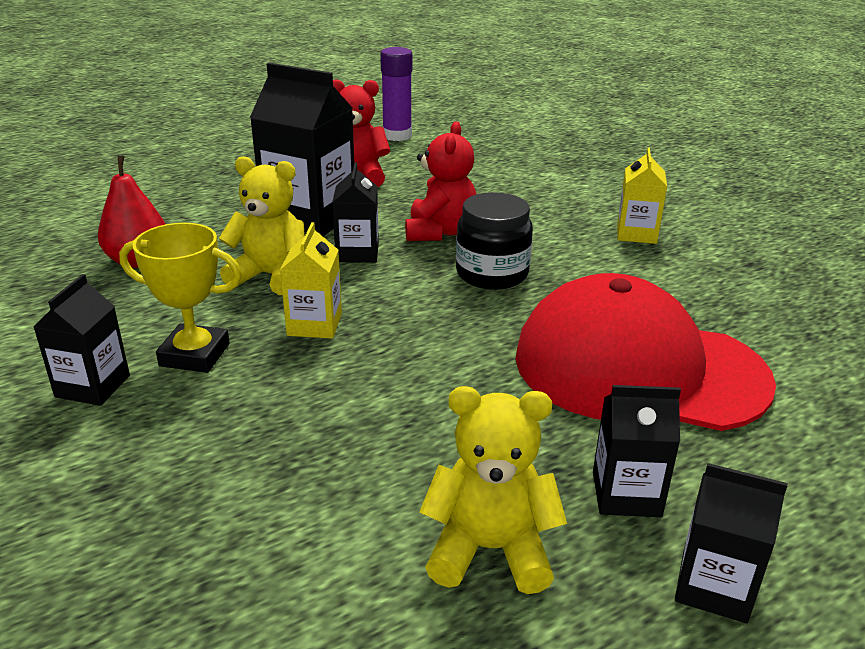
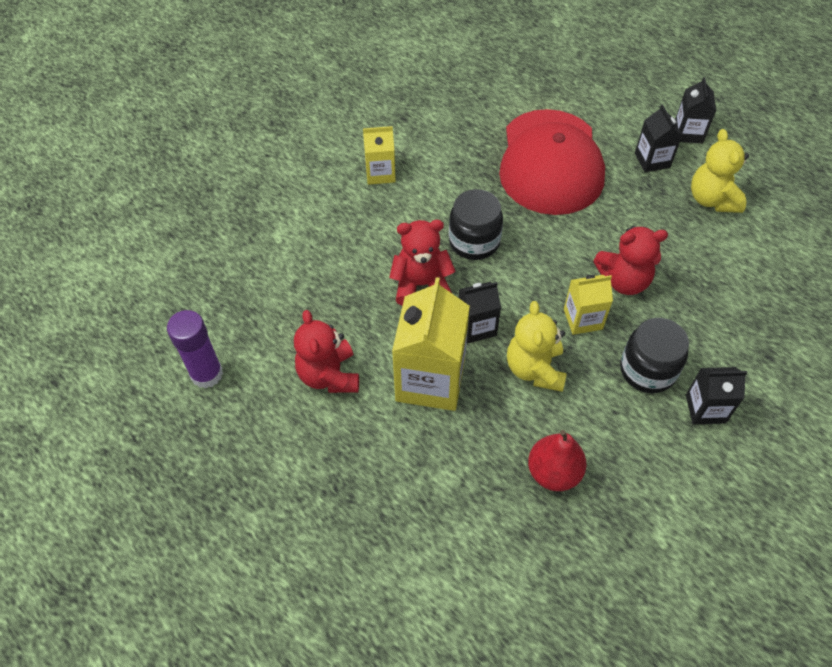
camera: 105 degrees left, 25 degrees up
yellow trophy [119,223,242,373] -> black jar [620,318,689,393]
black carton [250,63,354,236] -> yellow carton [392,277,470,411]
none -> red teddy bear [593,226,668,295]

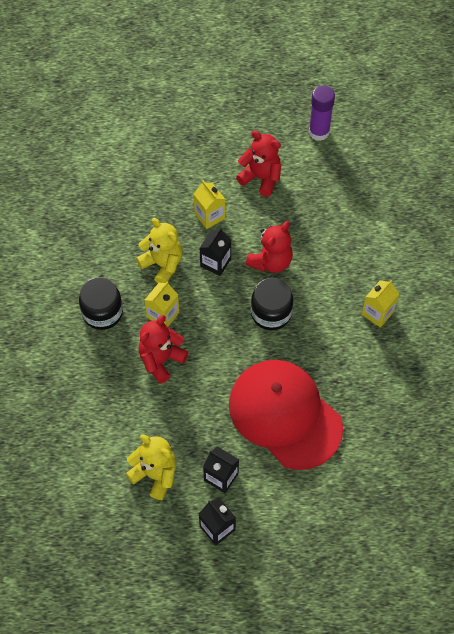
camera: 135 degrees right, 5 degrees up
yellow carton [392,277,470,411] -> yellow carton [194,181,225,229], size x0.55
red pear [528,430,586,491] -> none
black carton [686,367,747,424] -> none

